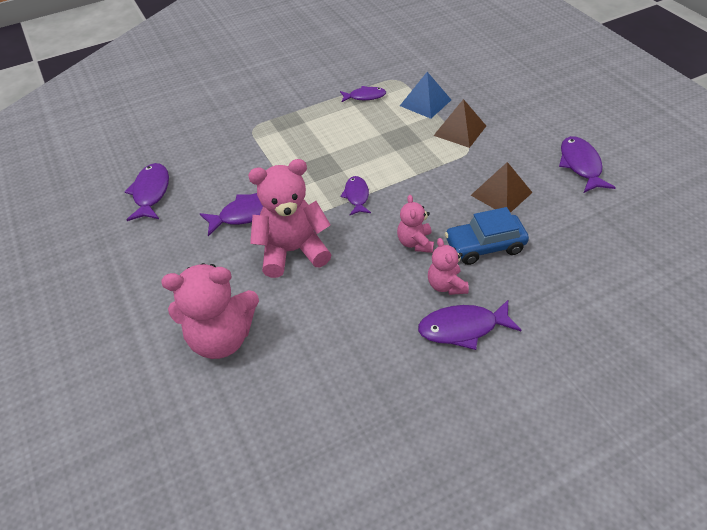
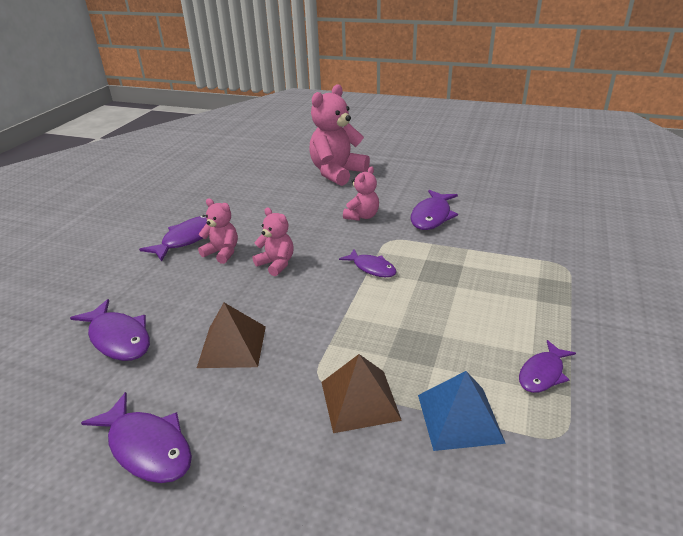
camera: 135 degrees right, 15 degrees down
purple fish [125,163,169,221] -> purple fish moved to [70,299,150,361]
pink teddy bear [248,159,331,278] -> pink teddy bear [343,166,379,221], size x0.53
blue car [445,207,529,265] -> none

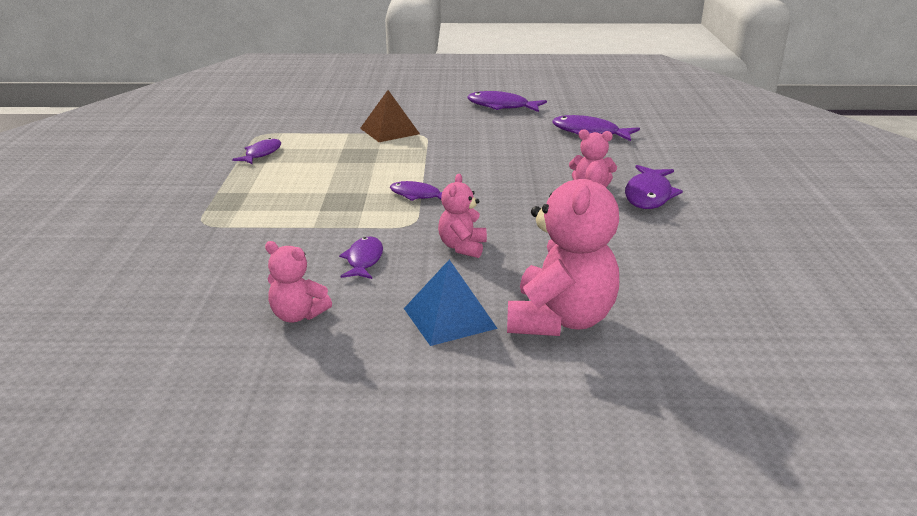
camera: 160 degrees right, 5 degrees down
brown pyramid [197,303,266,368] -> none
pink teddy bear [253,207,293,276] -> pink teddy bear moved to [265,241,332,322]
purple fish [411,190,458,230] -> purple fish [339,236,383,279], size x0.66
blue pyramid [418,371,506,451] -> blue pyramid moved to [404,259,498,346]

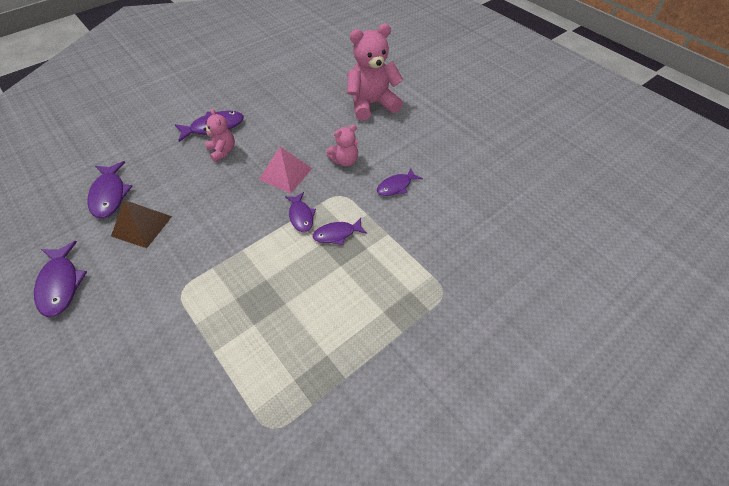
camera: 130 degrees left, 25 degrees up
purple fish [232,138,281,164] -> purple fish moved to [313,218,367,245]
pink teddy bear [265,241,332,322] -> none
brown pyramid [360,90,420,142] -> brown pyramid moved to [111,200,172,248]
blue pyramid [404,259,498,346] -> none
none -> pink pyramid [259,147,312,193]

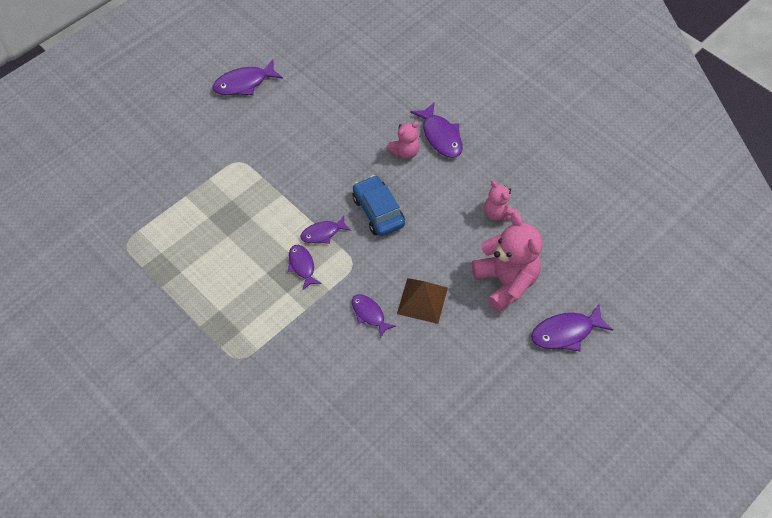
camera: 85 degrees right, 5 degrees up
purple fish [88,161,132,218] -> purple fish moved to [531,304,613,351]
brown pyramid [111,200,172,248] -> brown pyramid moved to [397,278,448,324]
pink pyramid [259,147,312,193] -> blue car [352,175,405,236]
pink teddy bear [327,125,358,166] -> pink teddy bear moved to [484,181,517,221]

